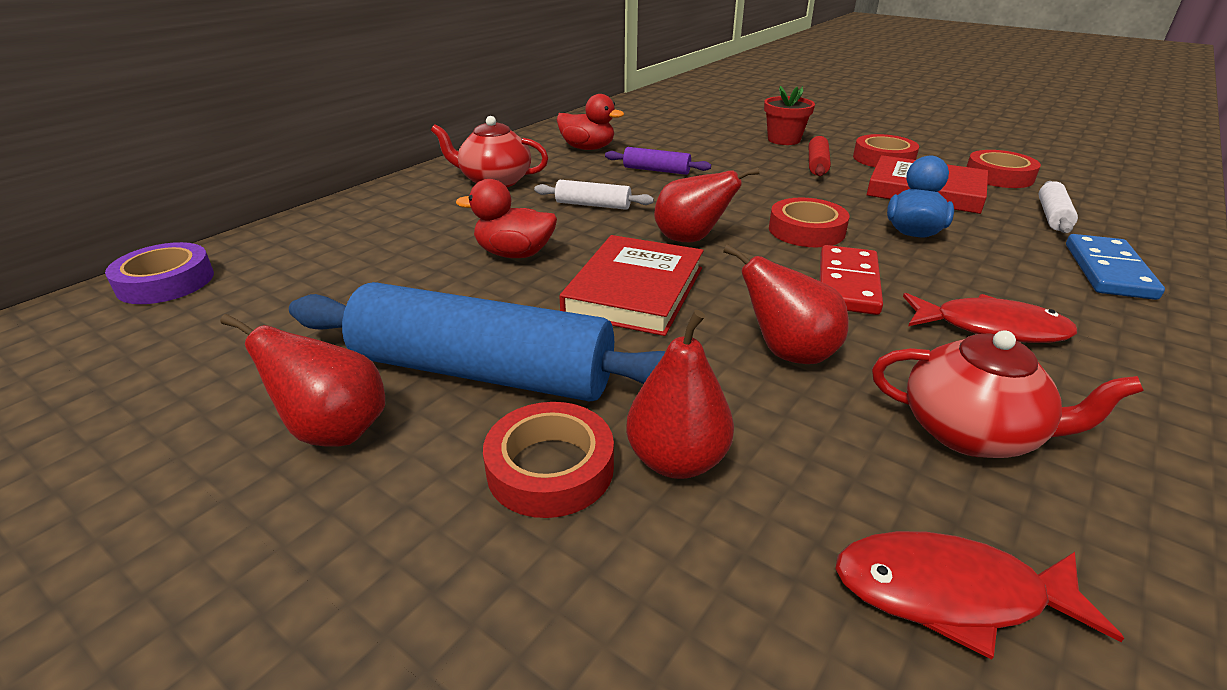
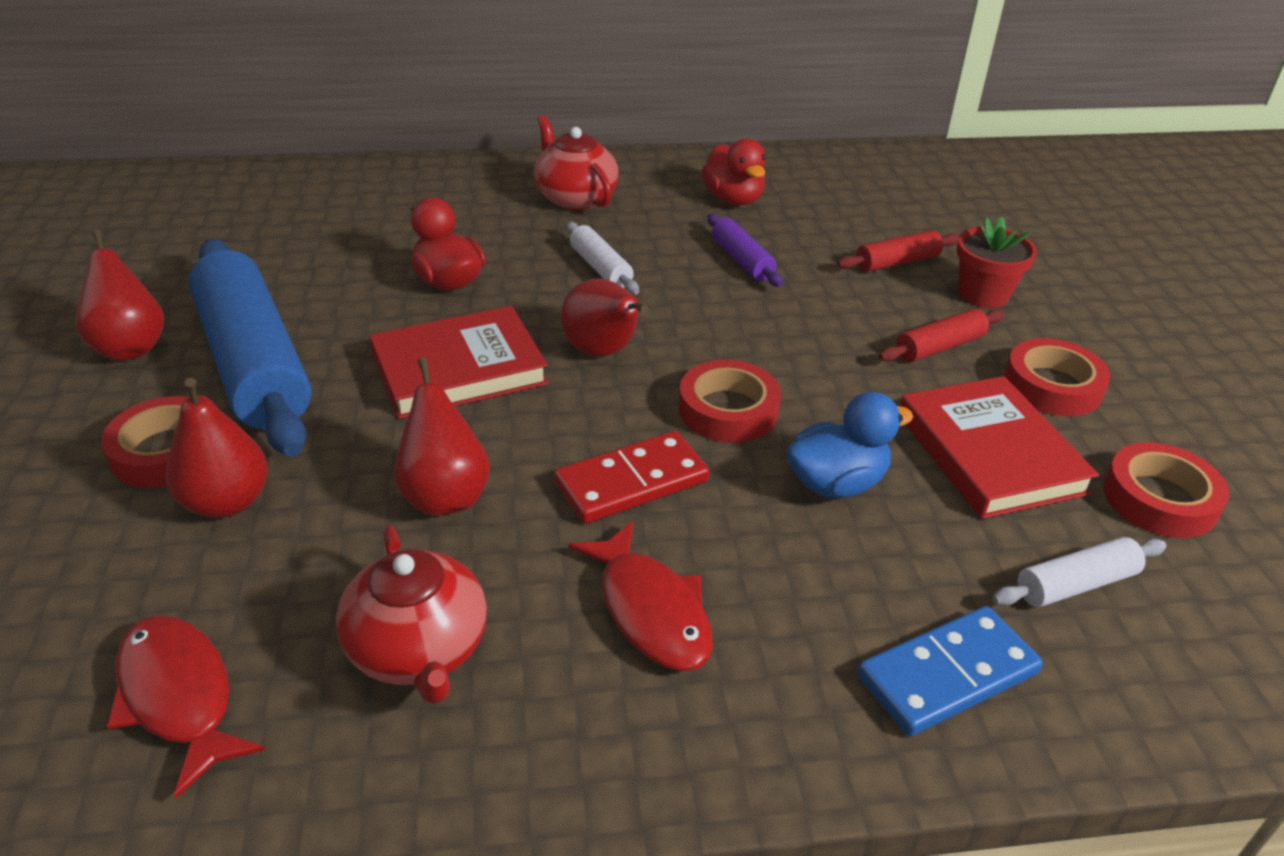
camera: 45 degrees right, 5 degrees up
purple tape [105,242,214,304] -> none
none -> red rolling pin [837,230,959,272]

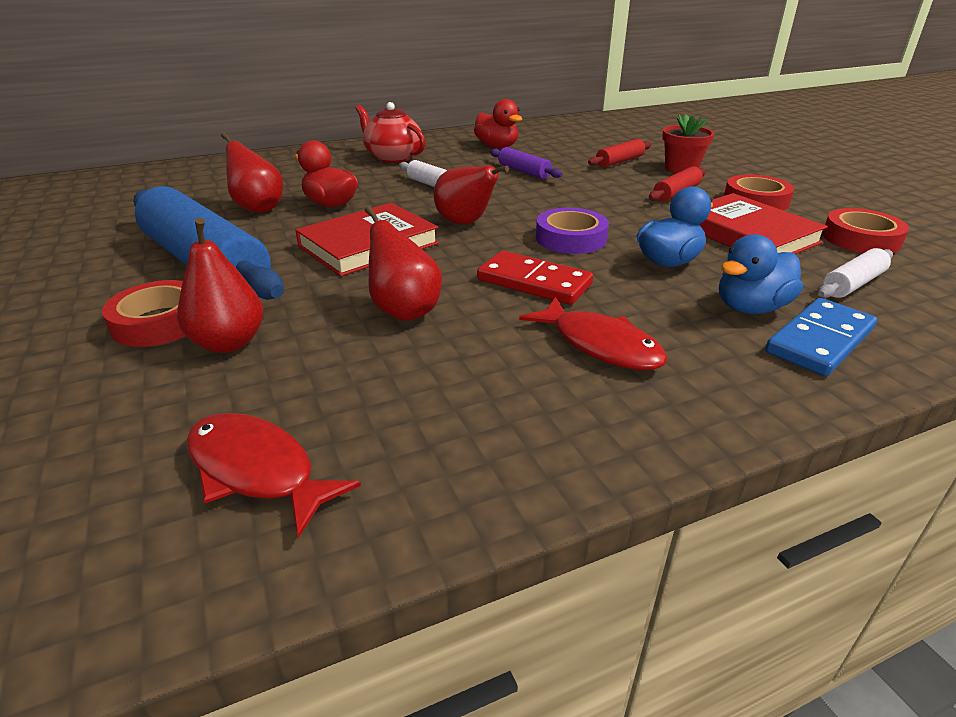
camera: 15 degrees left, 5 degrees down
red pear [75,230,164,360] -> red pear moved to [221,132,283,213]
red teapot [336,525,487,704] -> none
red domino [554,431,710,524] -> red domino turned 75 degrees clockwise [477,251,593,305]
red tape [679,360,781,443] -> purple tape [536,208,609,254]
none -> blue duck [719,234,803,314]

